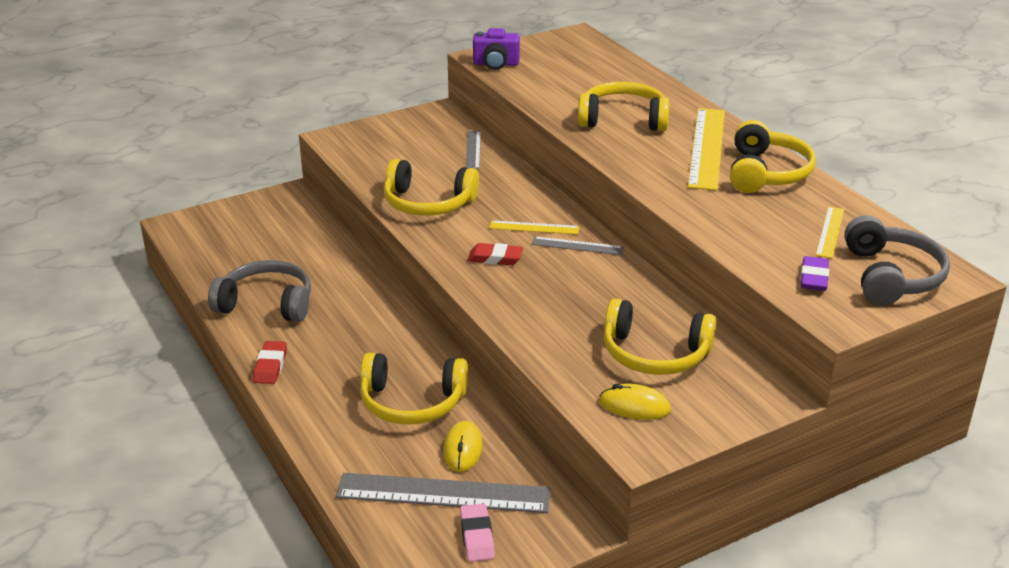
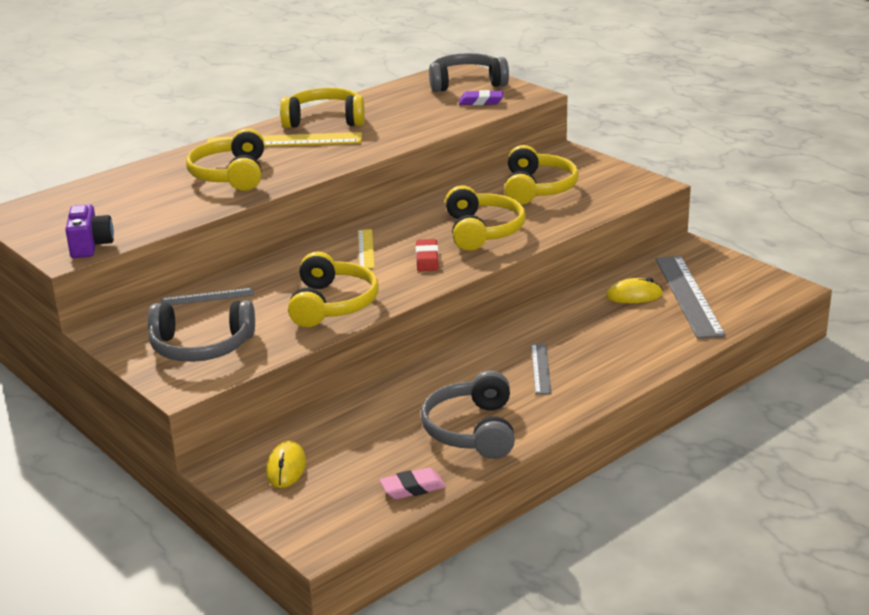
camera: 100 degrees left, 5 degrees down
red eraser [253,341,287,384] -> none
yellow headphones [360,353,468,424] -> yellow headphones moved to [445,185,526,251]
pink eraser [460,504,495,562] -> pink eraser moved to [380,468,446,499]
grey ruler [532,236,624,255] -> grey ruler moved to [531,344,552,394]
yellow mouse [599,383,671,420] -> yellow mouse moved to [266,441,306,488]
yellow ruler [816,207,844,258] -> none
none -> grey headphones [148,300,255,362]

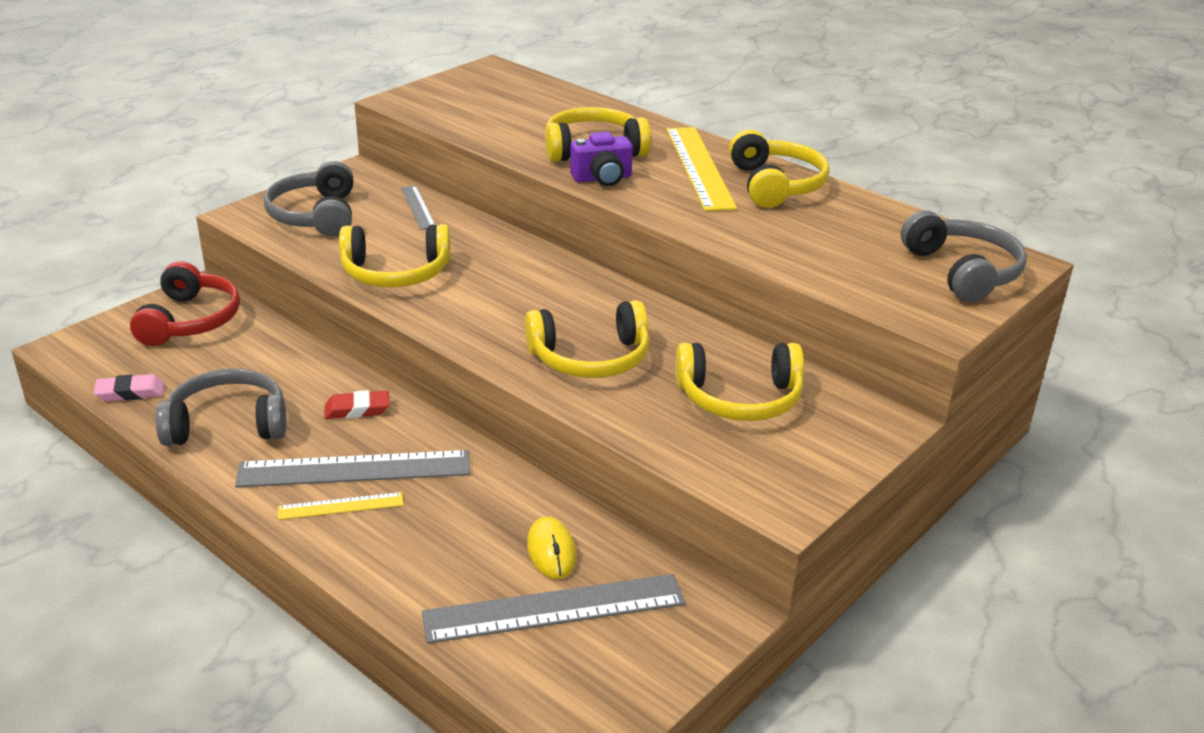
camera: 80 degrees right, 5 degrees up
purple camera [65,204,114,258] -> purple camera moved to [570,132,633,186]
yellow mouse [266,441,306,488] -> red headphones [130,261,240,346]
yellow ruler [358,229,375,269] -> yellow ruler moved to [278,492,404,520]
pink eraser [380,468,446,499] -> pink eraser turned 75 degrees counterclockwise [94,374,164,402]
red eraser [416,239,439,271] -> red eraser moved to [324,390,389,419]
purple eraser [459,90,503,105] -> none
grey ruler [531,344,552,394] -> grey ruler [235,450,470,488], size x1.94

